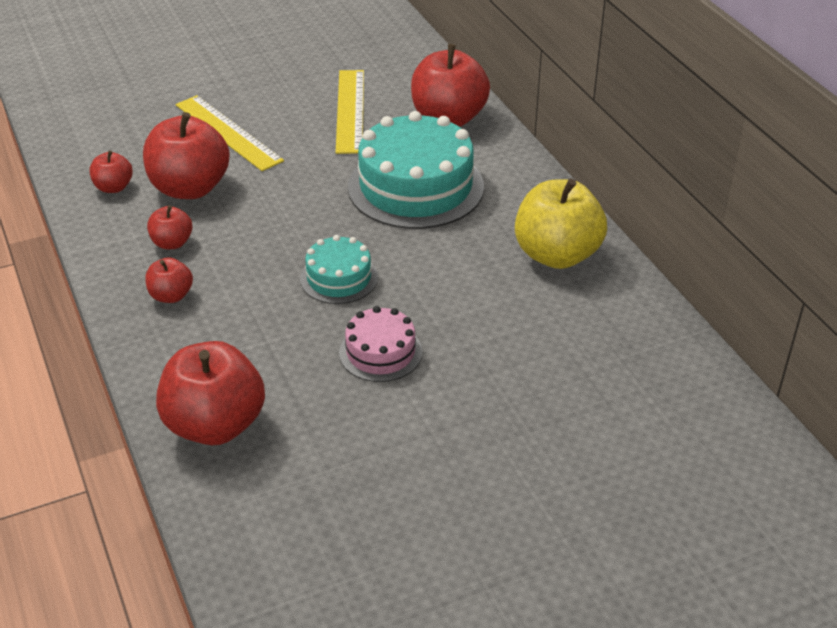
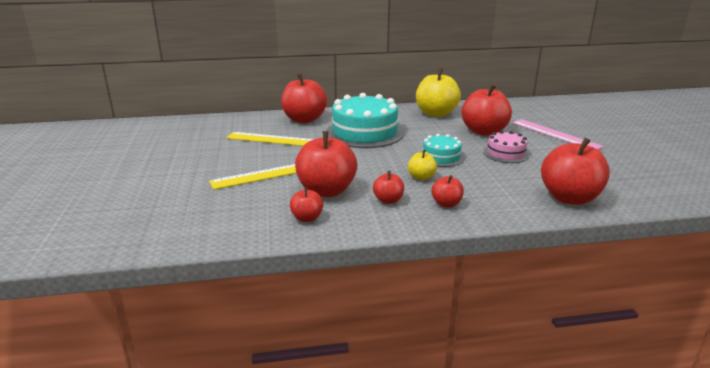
camera: 75 degrees left, 15 degrees down
none -> yellow apple [408,149,437,180]
none -> red apple [462,84,512,136]
none -> pink ruler [512,119,604,150]

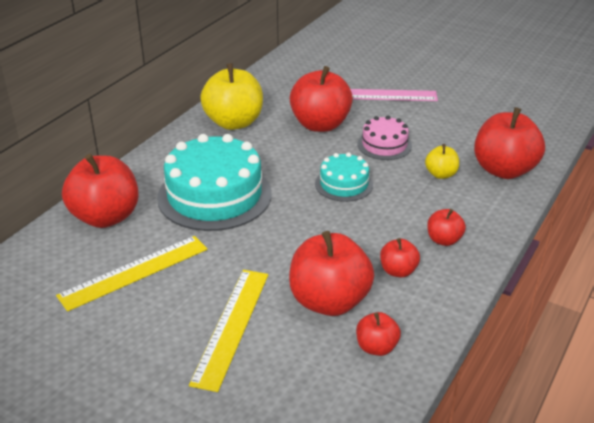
camera: 50 degrees left, 10 degrees up
yellow apple [408,149,437,180] -> yellow apple moved to [425,144,459,179]

